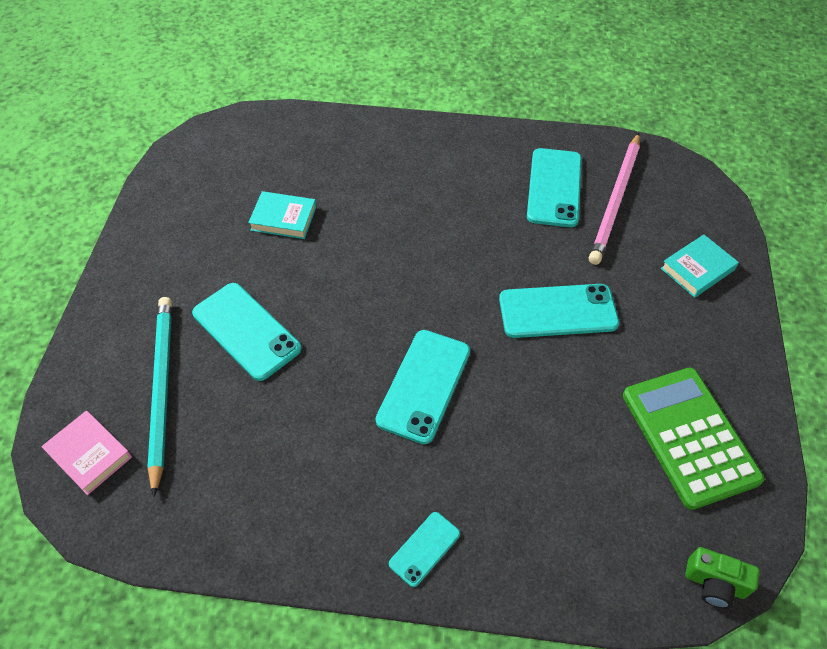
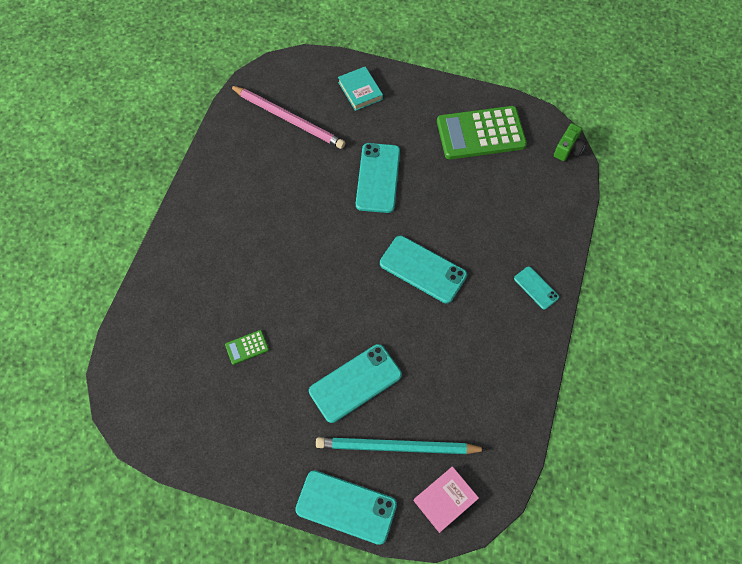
camera: 80 degrees left, 10 degrees up
turquoise book [248,191,316,239] -> green calculator [225,330,269,365]
turquoise phone [527,148,582,227] -> turquoise phone moved to [295,470,397,545]

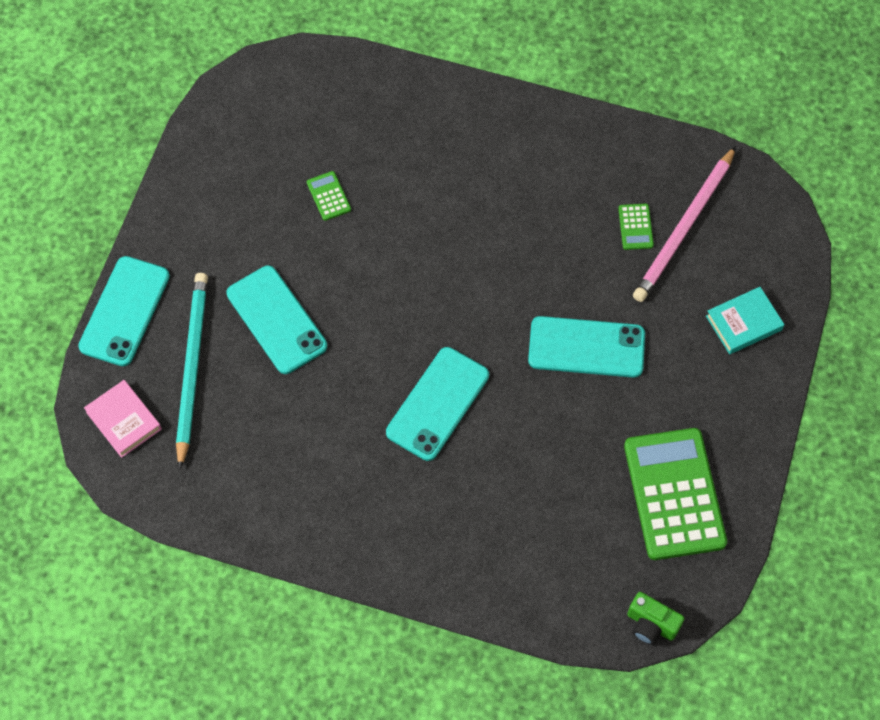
camera: 90 degrees right, 0 degrees up
turquoise phone [514,266,559,310] -> none
none -> green calculator [618,204,654,250]

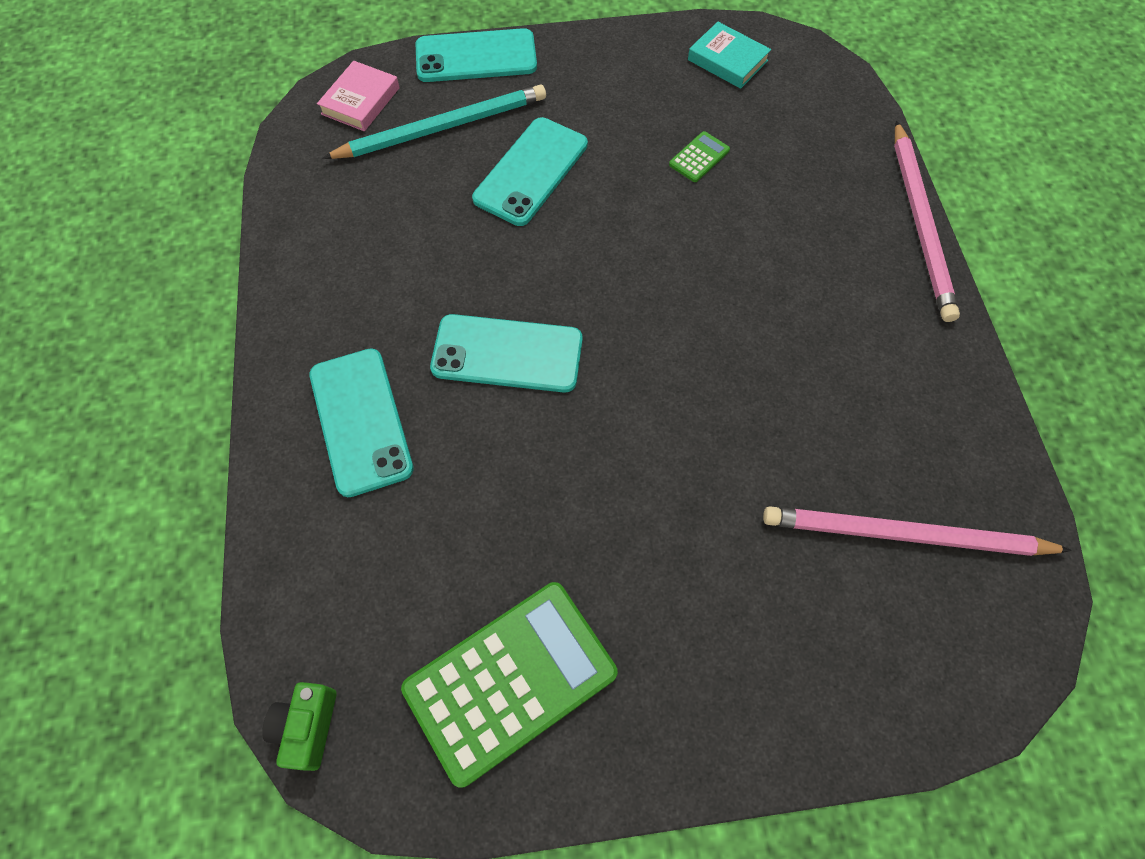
camera: 65 degrees right, 0 degrees up
turquoise phone [528,316,645,378] -> turquoise phone moved to [309,348,414,497]
green calculator [618,204,654,250] -> none
turquoise book [706,287,785,354] -> turquoise book moved to [688,22,771,89]
none -> pink pencil [894,121,960,322]

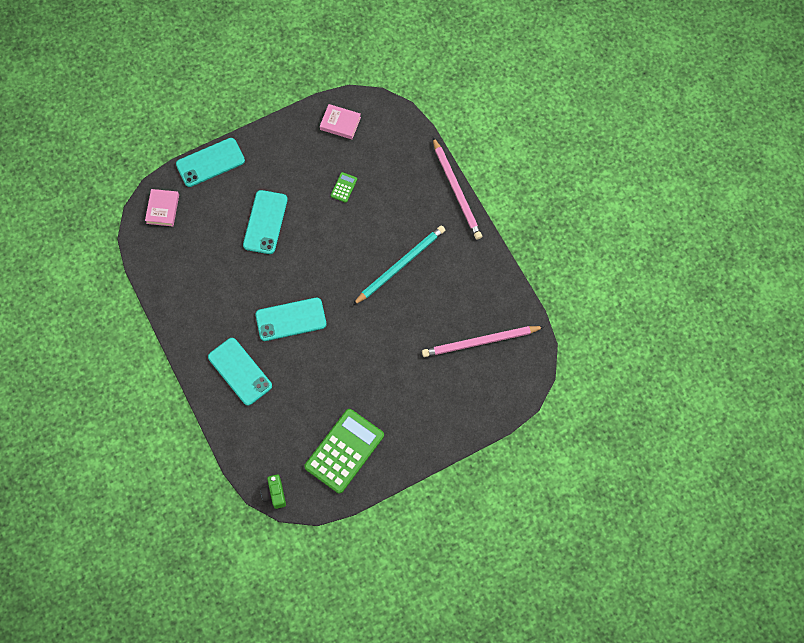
camera: 20 degrees left, 5 degrees up
turquoise pencil [322,84,546,159] -> turquoise pencil moved to [353,225,445,305]
turquoise book [688,22,771,89] -> pink book [320,104,361,139]

